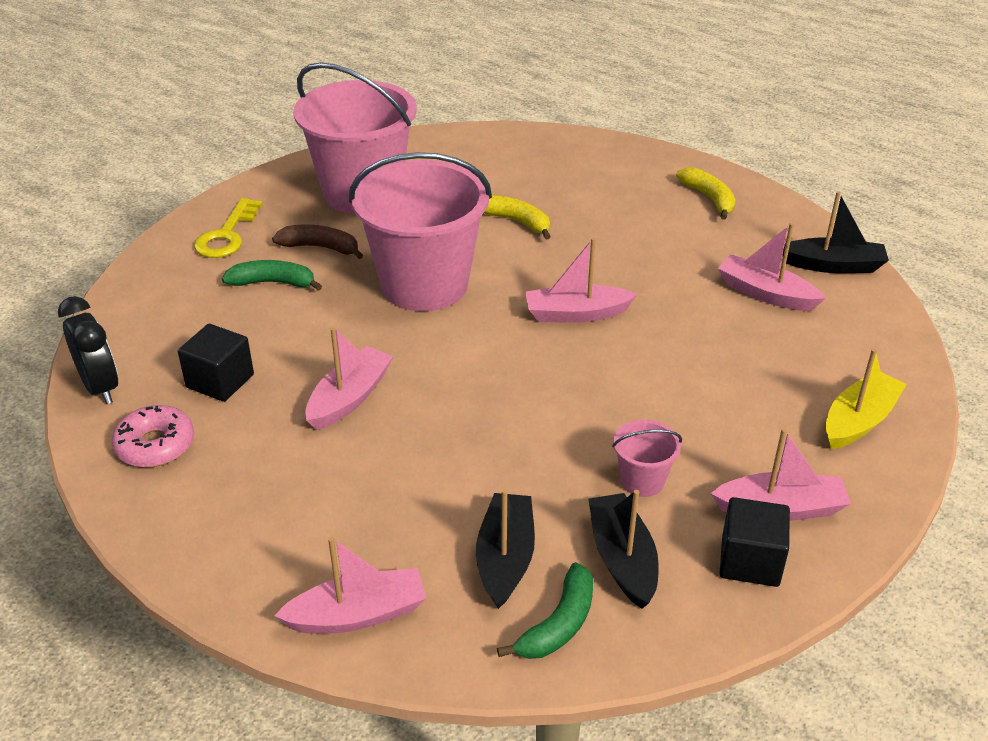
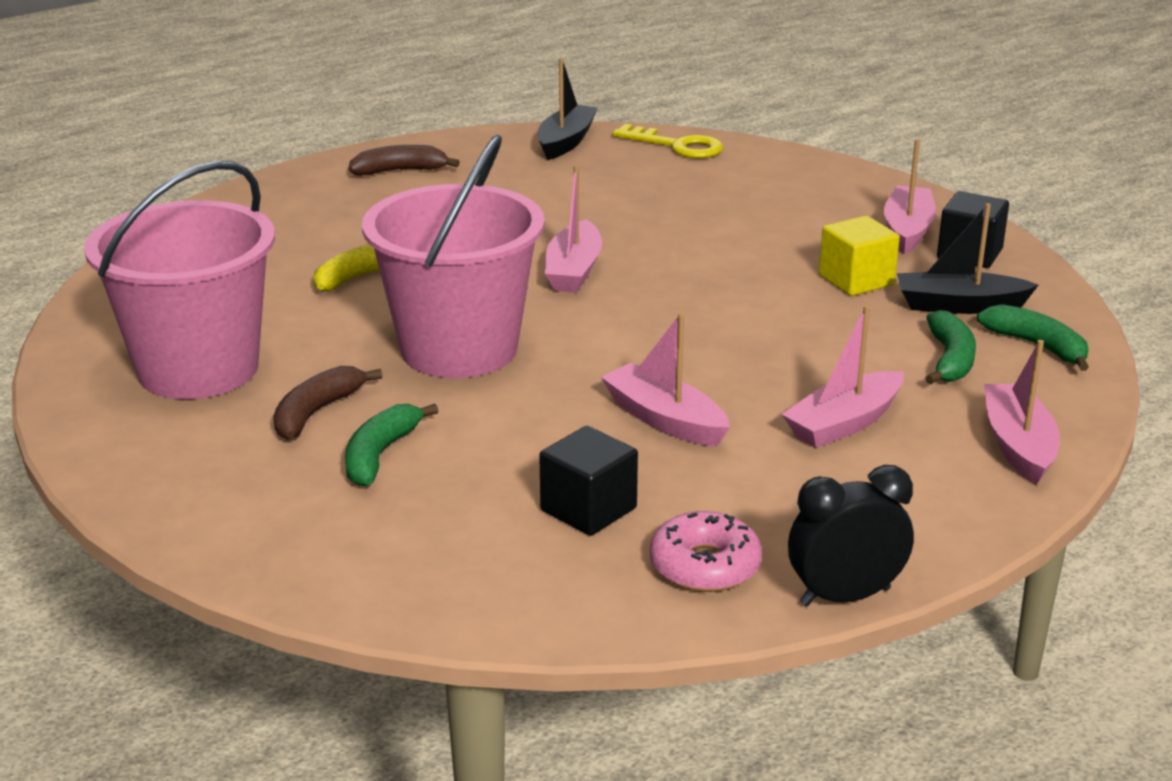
camera: 75 degrees left, 10 degrees down
black clock [58,296,118,404] -> black clock moved to [788,465,914,606]
yellow key [194,198,263,258] -> yellow key moved to [612,124,724,159]
black boat [476,489,535,609] -> green banana [926,310,976,384]
pink bucket [612,420,682,497] -> yellow cube [819,216,900,296]
yellow banana [676,167,735,220] -> brown banana [348,145,460,175]
pink boat [718,223,826,311] -> pink boat moved to [782,306,904,448]
yellow boat [826,349,907,449] -> none

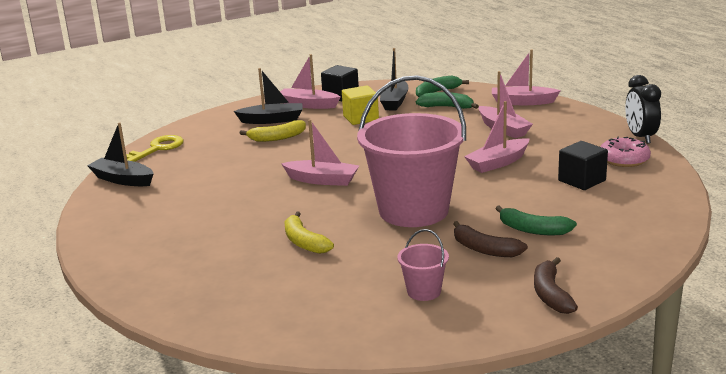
camera: 80 degrees left, 5 degrees down
pink bucket [84,161,275,399] -> pink bucket [397,229,449,301], size x0.41
brown banana [348,145,460,175] -> brown banana moved to [534,257,578,314]
none -> black boat [234,68,302,124]
none -> yellow banana [240,120,306,142]

